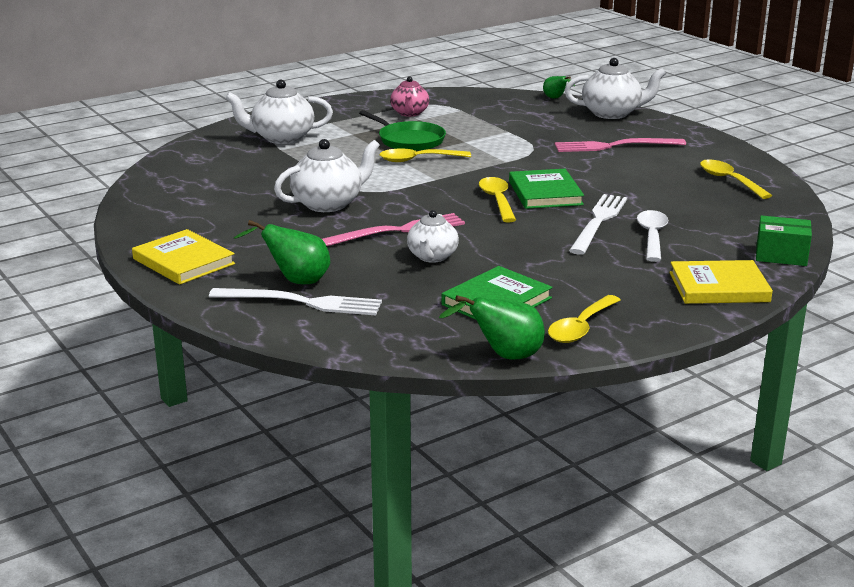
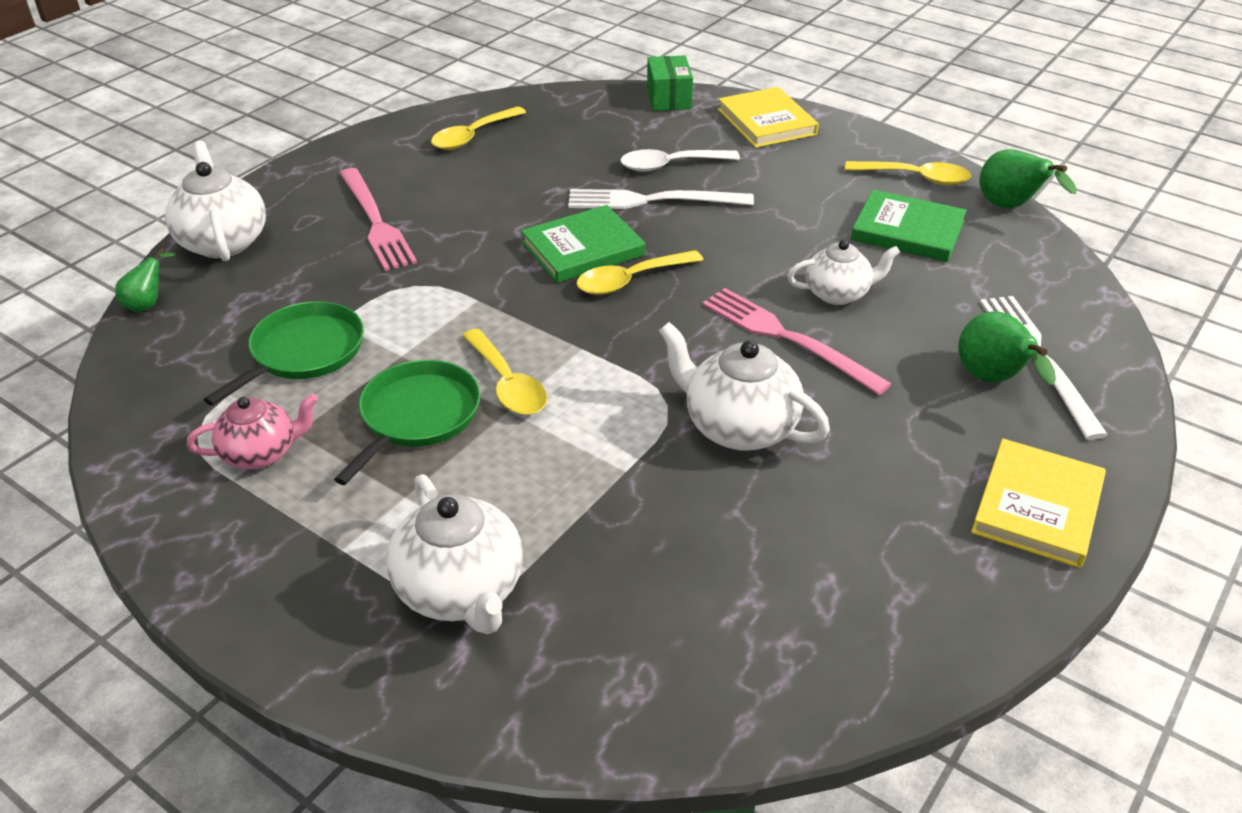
camera: 110 degrees left, 15 degrees up
none -> green pan [204,301,364,406]

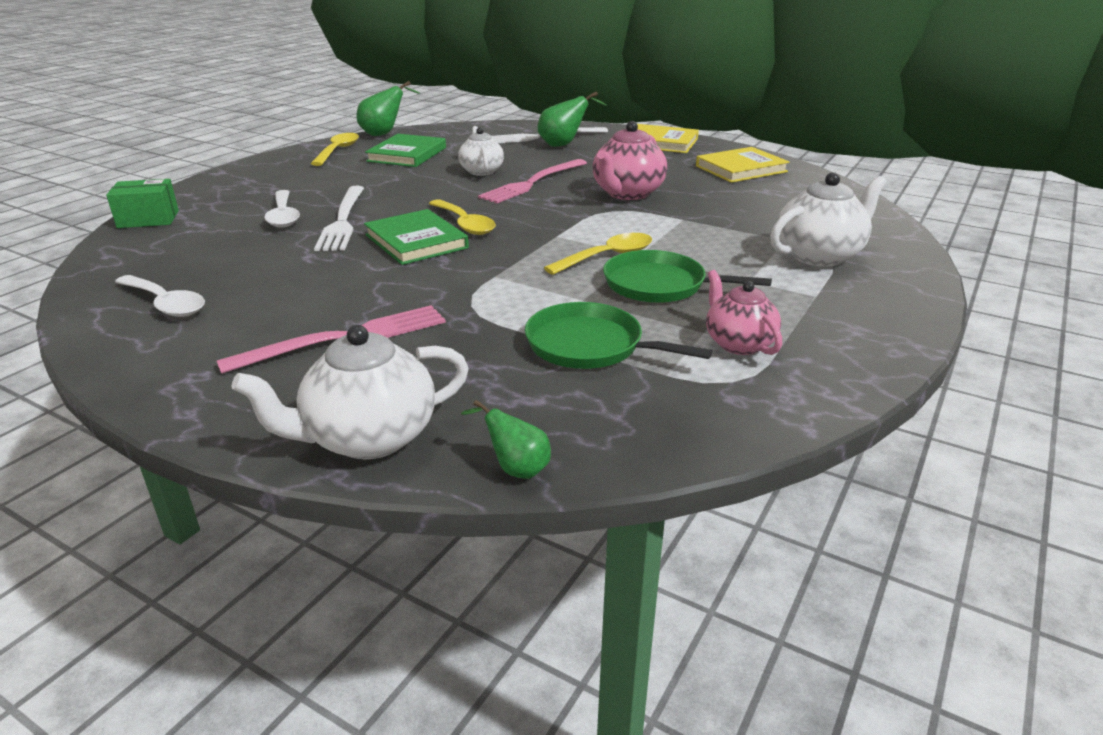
camera: 95 degrees left, 10 degrees down
yellow spoon [431,107,526,150] -> white spoon [115,275,205,317]
white teapot [659,322,830,451] -> pink teapot [592,121,667,200]
yellow book [718,87,819,148] -> yellow book moved to [696,147,789,183]

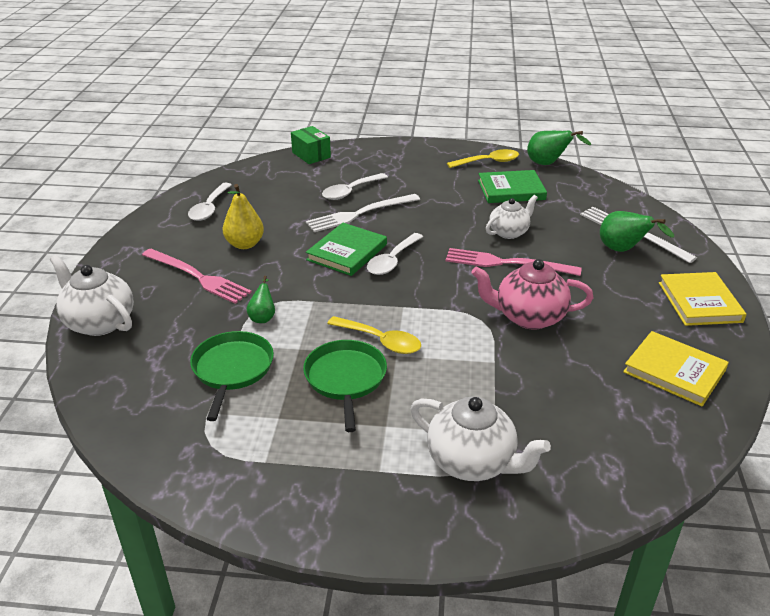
camera: 65 degrees right, 5 degrees up
yellow spoon [429,199,496,235] -> white spoon [367,233,423,275]
green pear [461,400,551,479] -> green pear moved to [246,276,275,323]
pink teapot [706,270,782,355] -> none
none -> yellow pear [222,184,264,249]

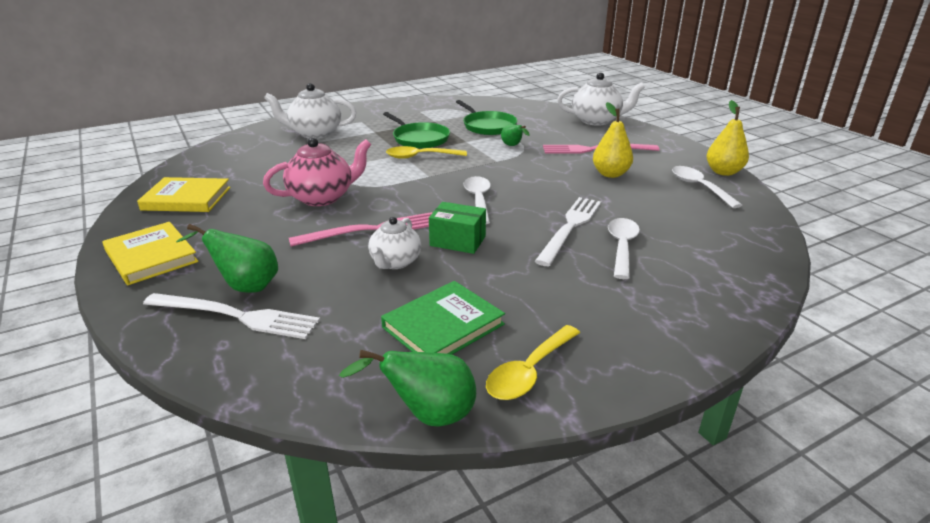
camera: 145 degrees right, 5 degrees down
green box [291,126,331,164] -> green box moved to [429,202,486,254]
green book [306,223,387,276] -> none
none -> yellow pear [707,100,749,176]

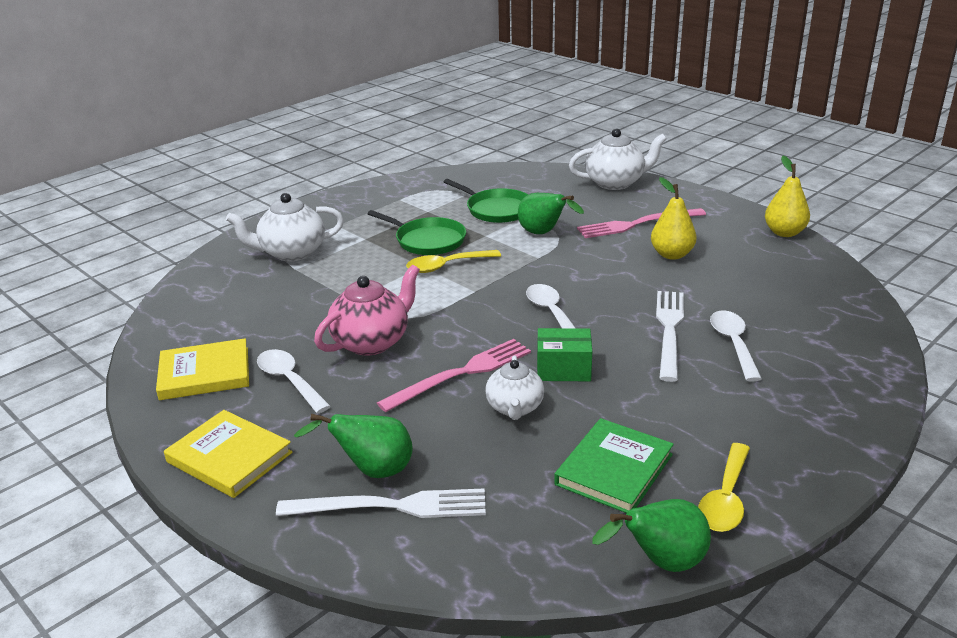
camera: 15 degrees left, 0 degrees up
green pear [501,124,530,146] -> green pear [518,193,584,234], size x1.63
white spoon [672,166,742,208] -> white spoon moved to [257,349,331,413]

